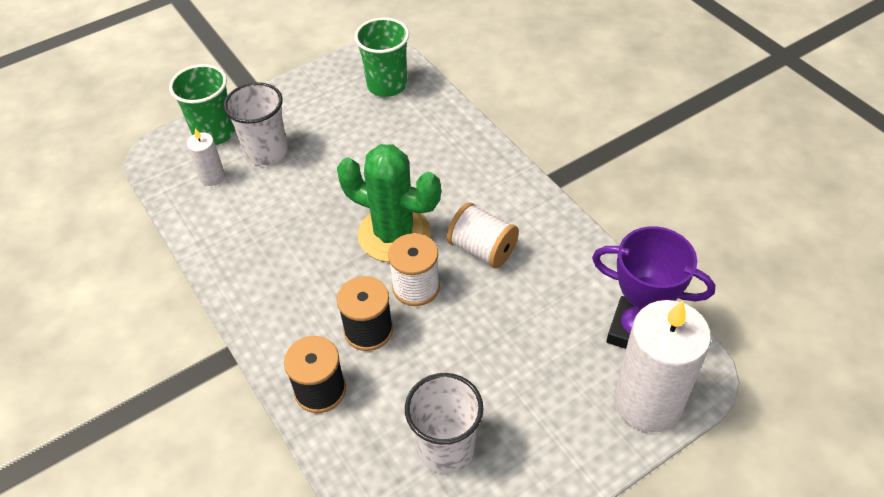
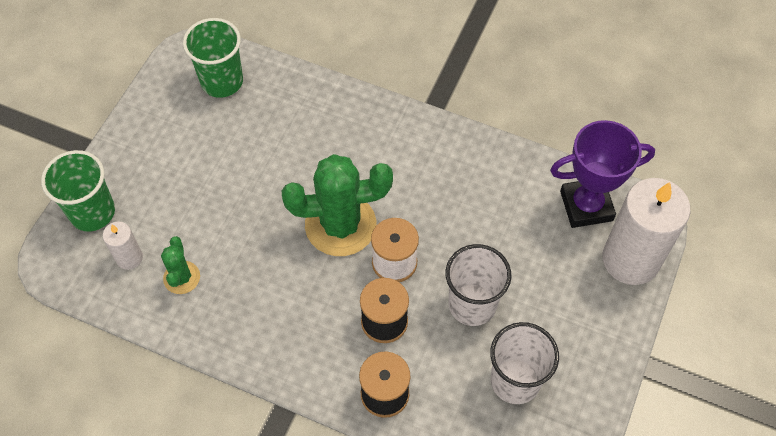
camera: 35 degrees left, 10 degrees up
white cup [224,82,288,166] -> white cup moved to [446,244,511,326]
white spool [447,203,519,268] -> none
none -> green cactus [161,236,200,294]

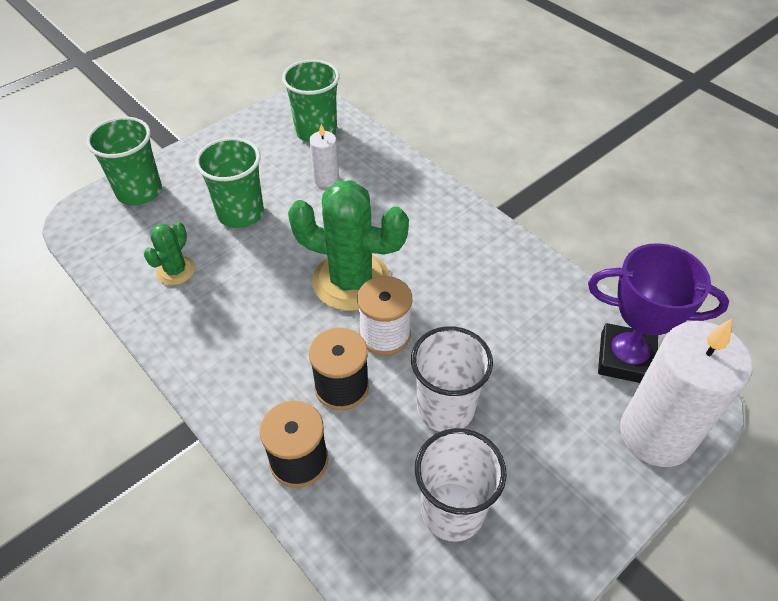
camera: 25 degrees right, 10 degrees down
white candle [103,222,143,270] -> white candle moved to [309,124,339,187]
none -> green cup [195,137,264,228]

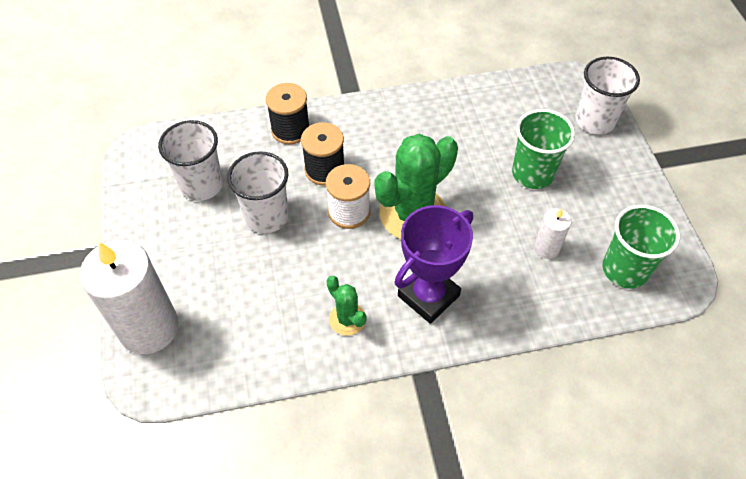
camera: 120 degrees right, 5 degrees up
green cup [86,117,162,205] -> white cup [575,57,640,134]
green cactus [144,222,195,285] -> green cactus moved to [326,276,366,336]
purple trophy [588,243,729,383] -> purple trophy moved to [394,205,473,324]

